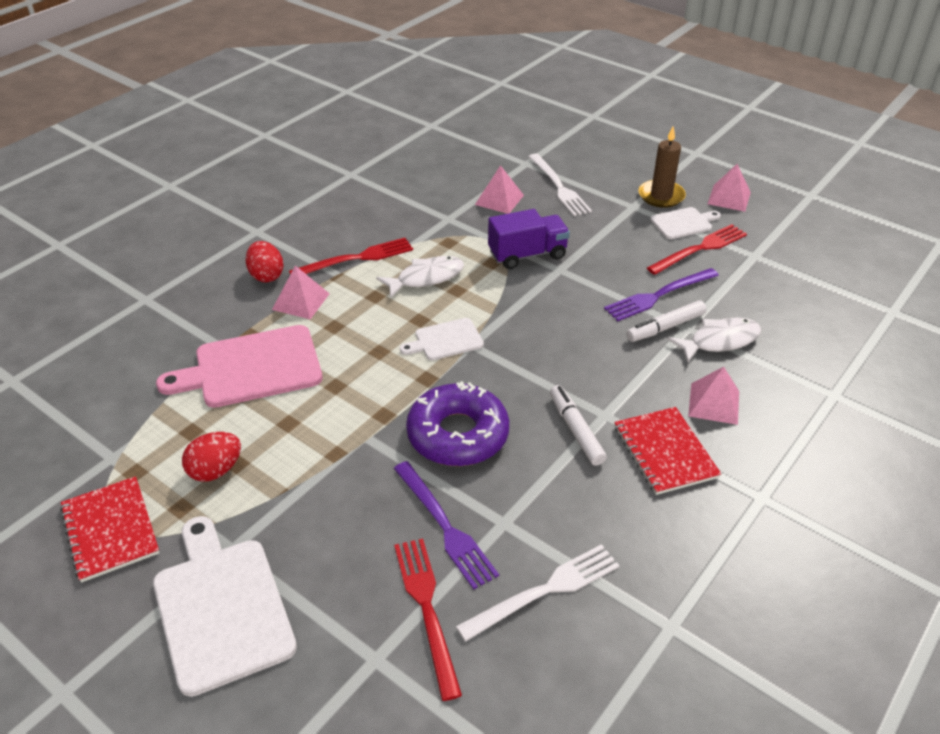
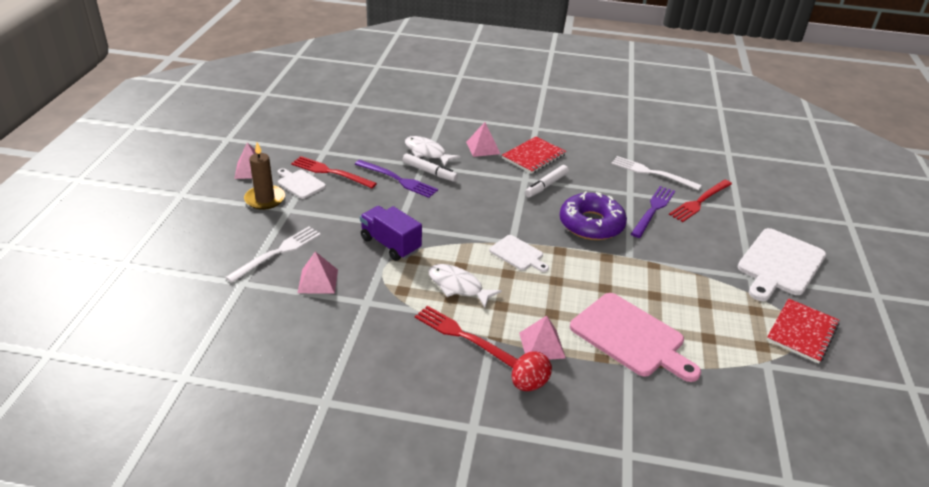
camera: 120 degrees left, 5 degrees down
red egg [182,432,241,482] -> none

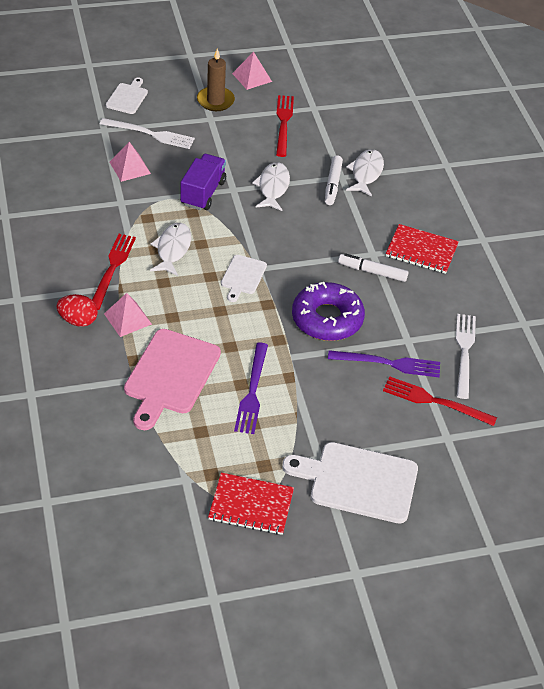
camera: 65 degrees right, 10 degrees up
white cutting board [278,168,326,199] -> white cutting board moved to [106,78,148,114]
purple fork [355,160,438,198] -> purple fork moved to [234,343,268,434]
pink pyramid [466,122,500,157] -> none
none -> white fish [252,162,290,211]

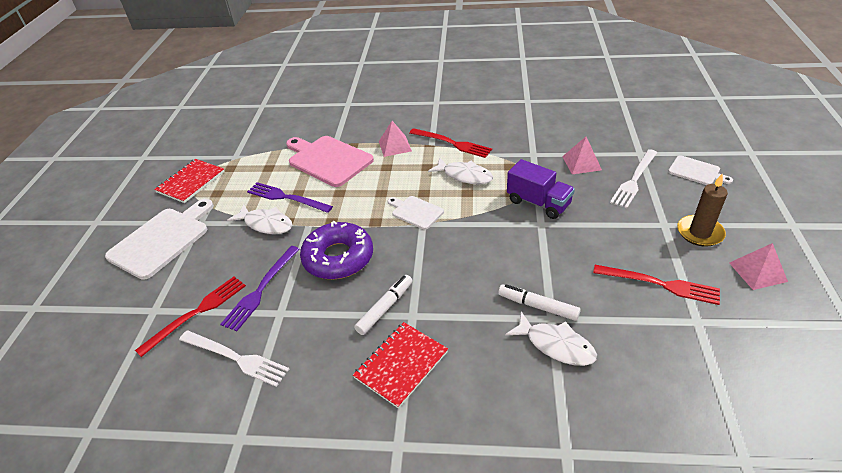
camera: 115 degrees right, 5 degrees down
red egg [56,294,98,327] -> none
white fish [252,162,290,211] -> white fish moved to [227,204,292,234]

